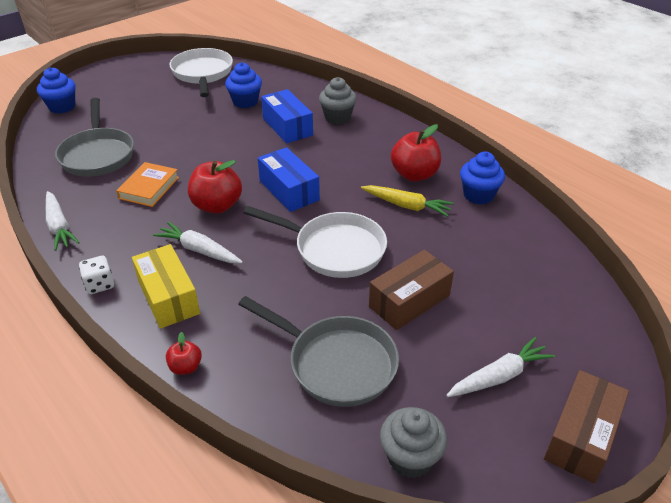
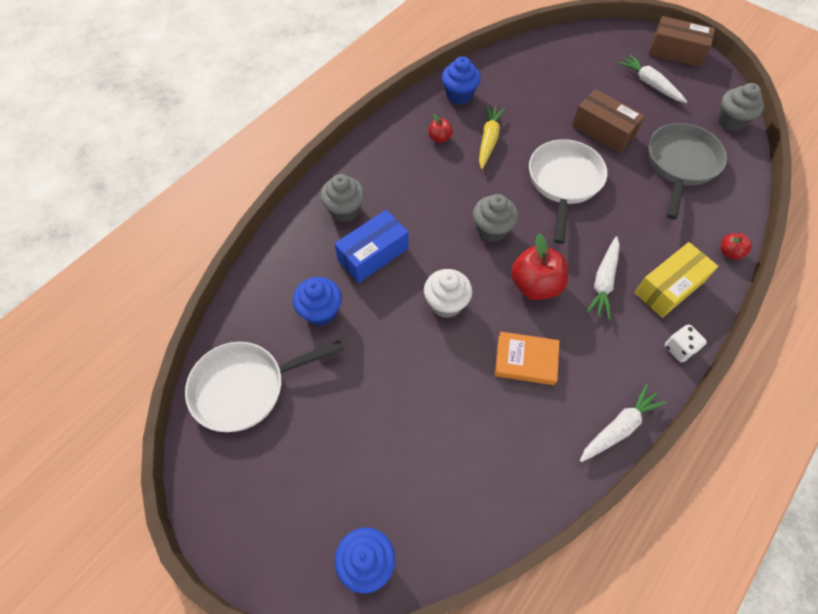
camera: 100 degrees left, 20 degrees up
grey pan [55,98,134,177] -> none
blue box [258,147,320,212] -> grey cupcake [473,194,518,242]
red apple [391,124,441,181] -> red apple [429,114,453,143], size x0.51
none -> white cupcake [424,269,472,318]

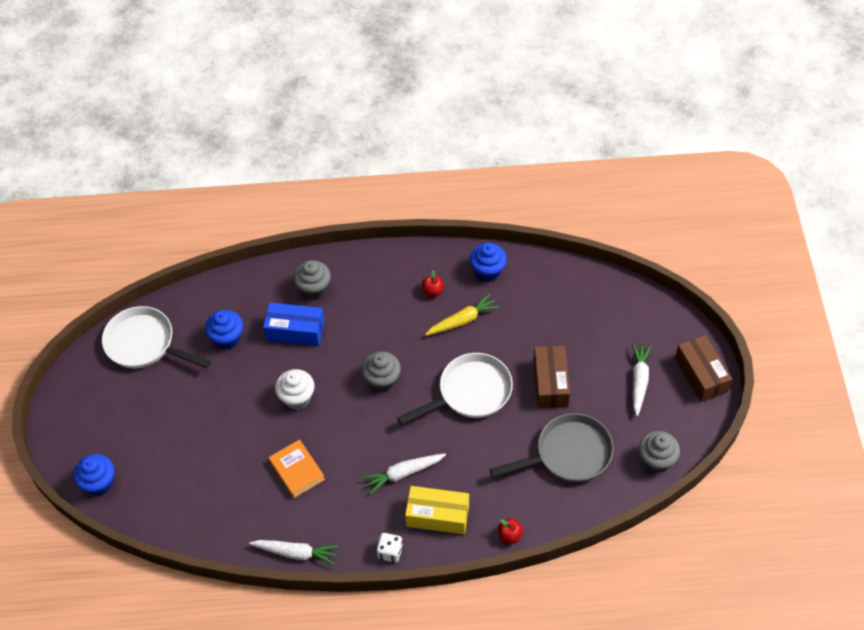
camera: 50 degrees right, 5 degrees down
red apple [511,234,568,300] -> none

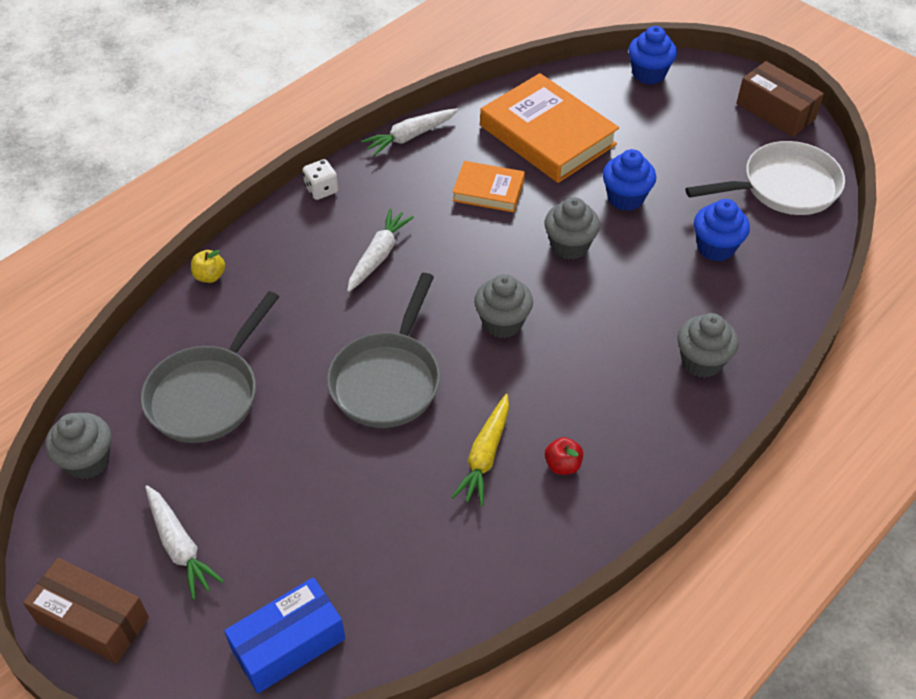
camera: 135 degrees right, 5 degrees down
blue box [263,303,325,346] -> blue box moved to [224,577,345,694]
white cupcake [275,369,315,410] -> grey cupcake [545,197,600,260]
white pan [397,353,513,425] -> grey pan [327,273,440,428]
yellow box [405,486,469,534] -> none
blue cupcake [470,243,507,282] -> blue cupcake moved to [603,149,656,211]
red apple [498,518,523,544] -> yellow apple [191,250,225,283]
brown box [534,346,570,408] -> brown box moved to [736,61,824,137]
none -> orange book [480,73,619,183]

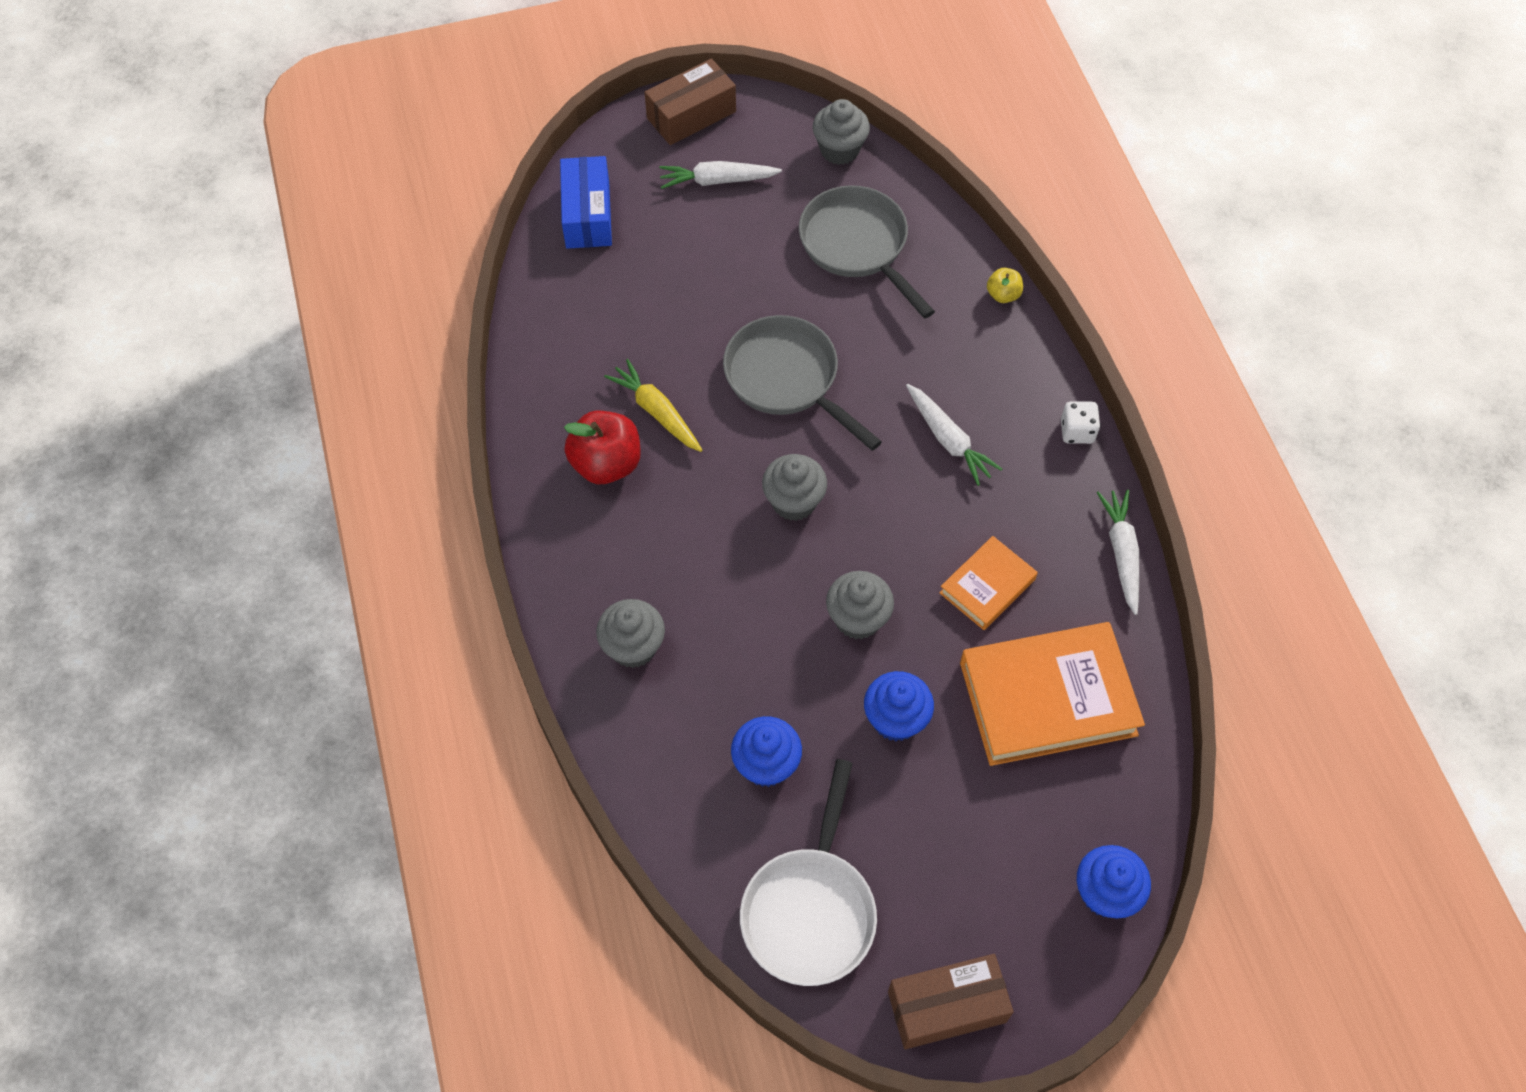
camera: 120 degrees right, 10 degrees up
red apple [545,437,583,475] -> red apple [564,411,641,484], size x1.95

